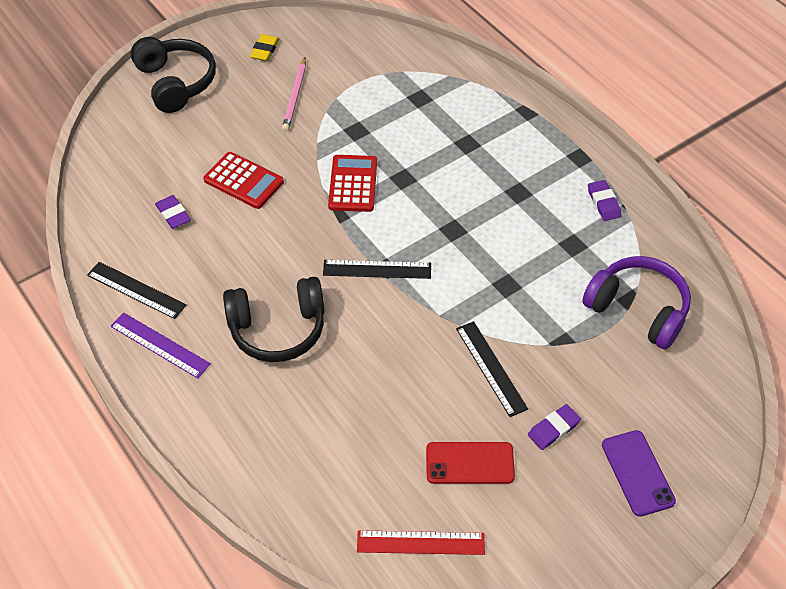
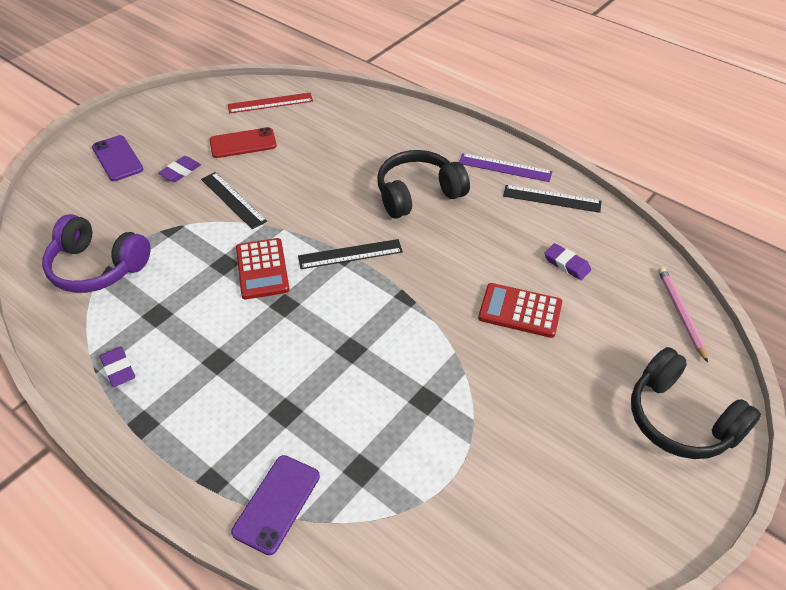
camera: 165 degrees right, 5 degrees down
yellow eraser [250,34,279,61] -> none
pink pencil [282,57,306,131] -> pink pencil moved to [658,267,708,363]
red calculator [328,155,377,212] -> red calculator moved to [236,238,290,299]
none -> purple phone [231,455,320,555]

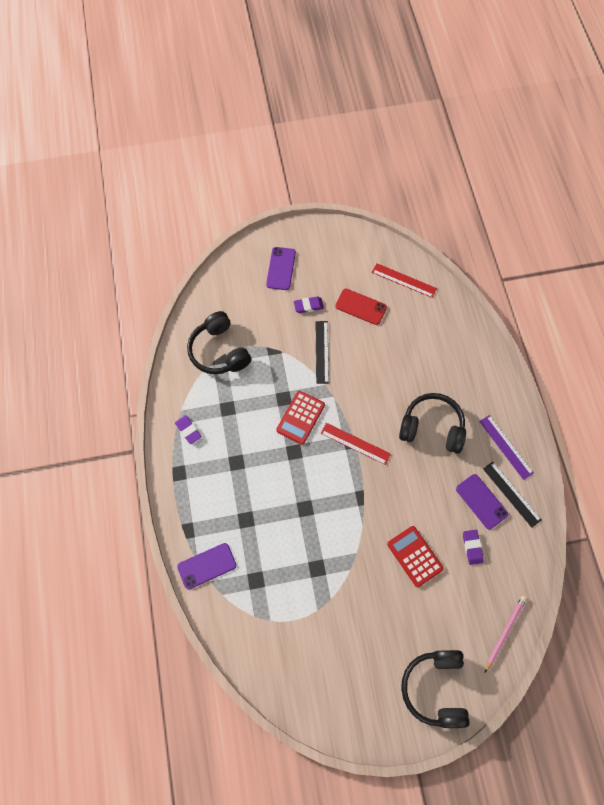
camera: 40 degrees right, 20 degrees up
purple headphones [42,214,151,293] -> black headphones [187,311,252,374]
purple eraser [100,347,135,387] -> purple eraser turned 45 degrees counterclockwise [175,415,202,444]
black ruler [298,239,403,269] -> red ruler [321,423,391,465]
none -> purple phone [456,474,508,529]

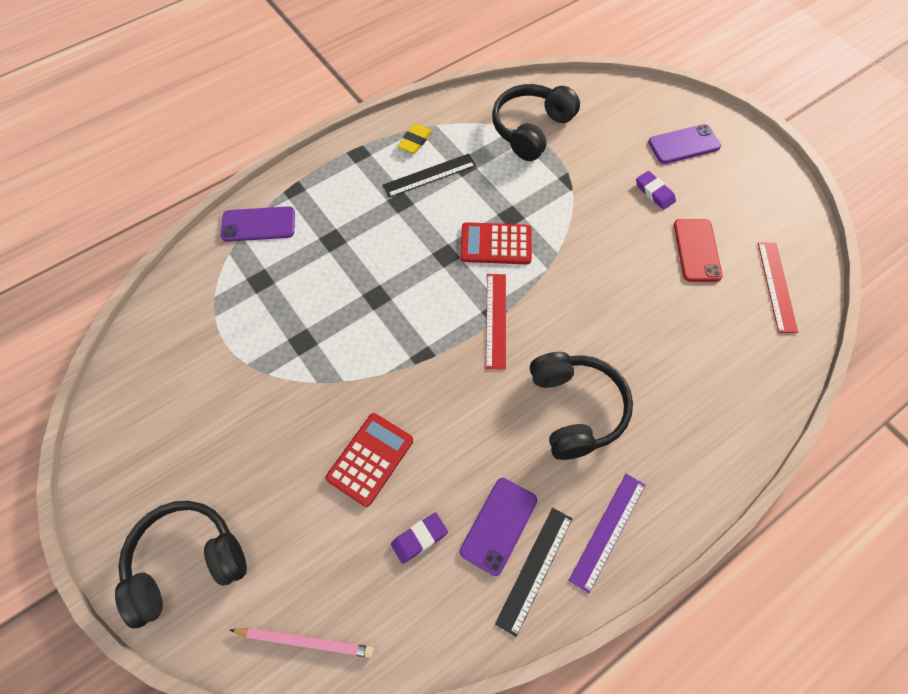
camera: 65 degrees right, 5 degrees down
purple eraser [175,415,202,444] -> yellow eraser [398,124,432,154]
purple phone [177,543,236,589] -> purple phone turned 45 degrees counterclockwise [221,206,295,242]
black ruler [316,321,329,384] -> black ruler moved to [382,154,476,198]

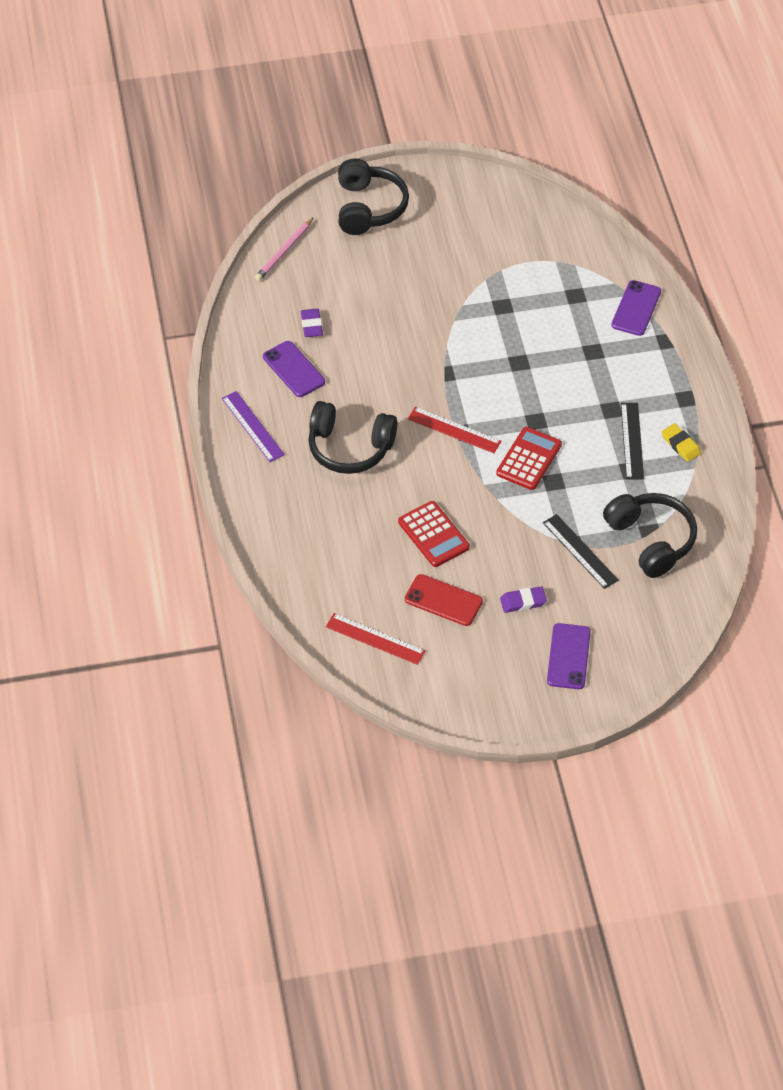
camera: 115 degrees right, 10 degrees down
red calculator [326,413,413,507] -> red calculator moved to [398,501,470,567]
black ruler [495,507,573,637] -> black ruler moved to [543,514,619,589]

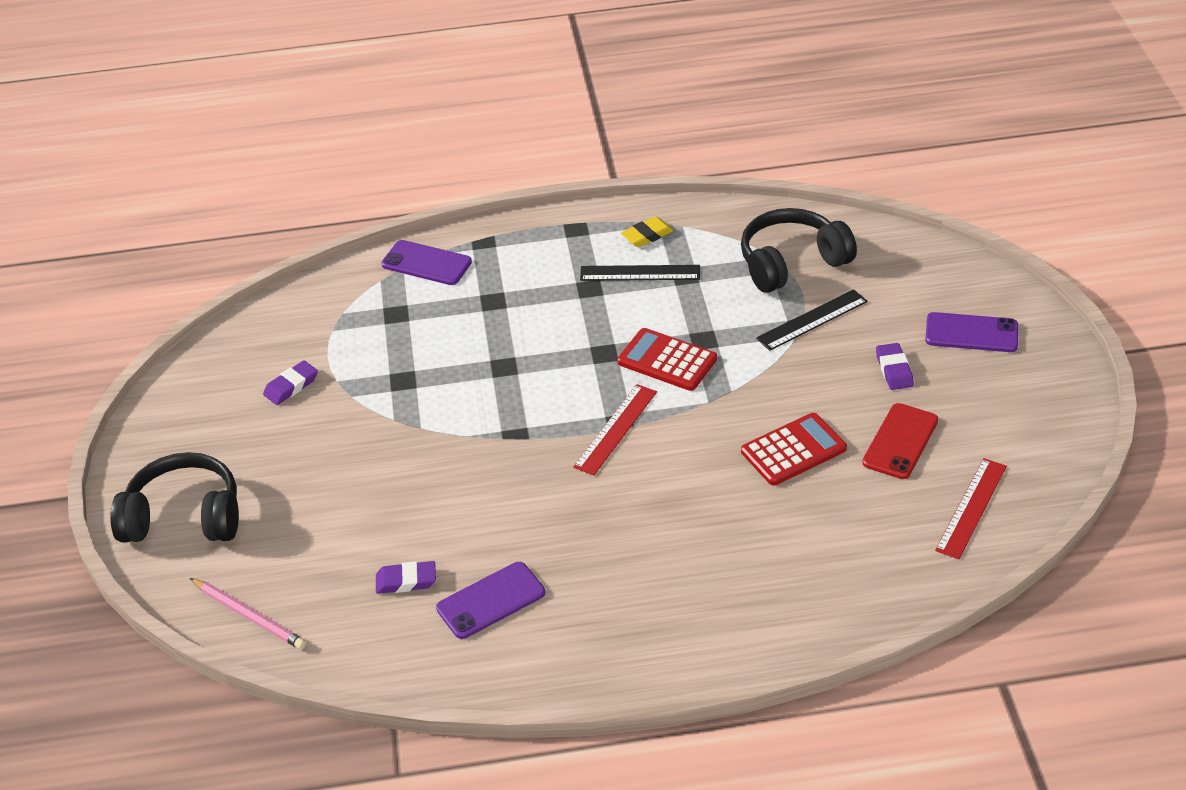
camera: 85 degrees left, 10 degrees down
purple ruler [222,391,285,462] -> none
black headphones [308,401,397,474] -> none
none -> purple eraser [263,360,318,405]

